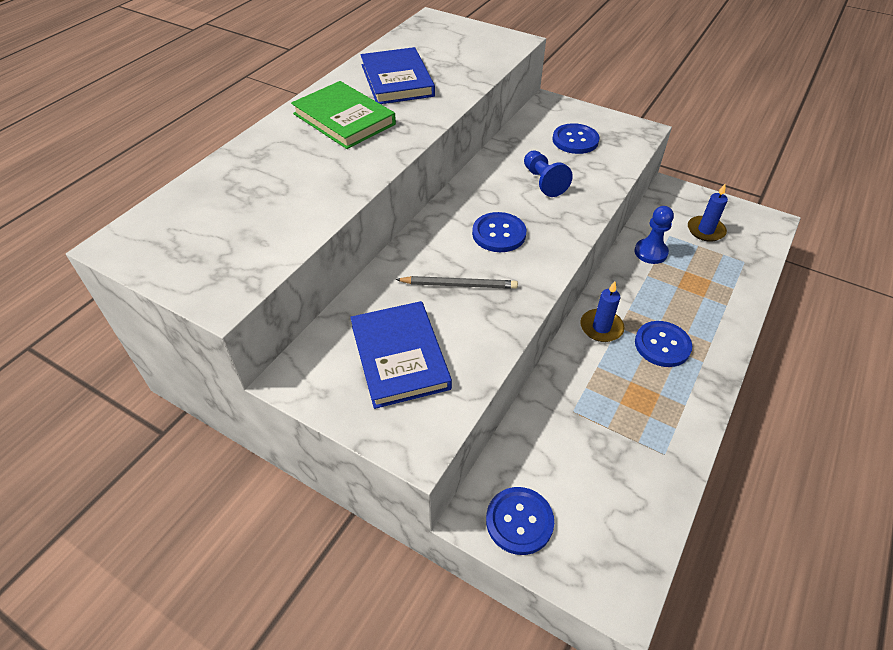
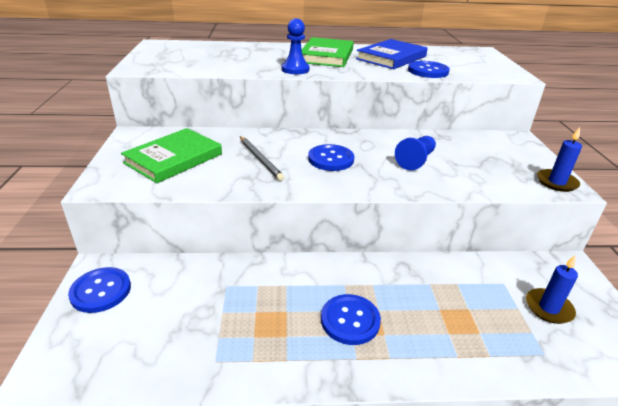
camera: 55 degrees right, 15 degrees down
blue book [350,301,452,409] -> green book [121,128,222,183]
blue button [553,123,600,154] -> blue button moved to [408,61,450,78]
blue candle [580,281,625,342] -> blue candle moved to [537,127,582,192]
blue pawn [634,206,674,264] -> blue pawn moved to [282,18,309,74]

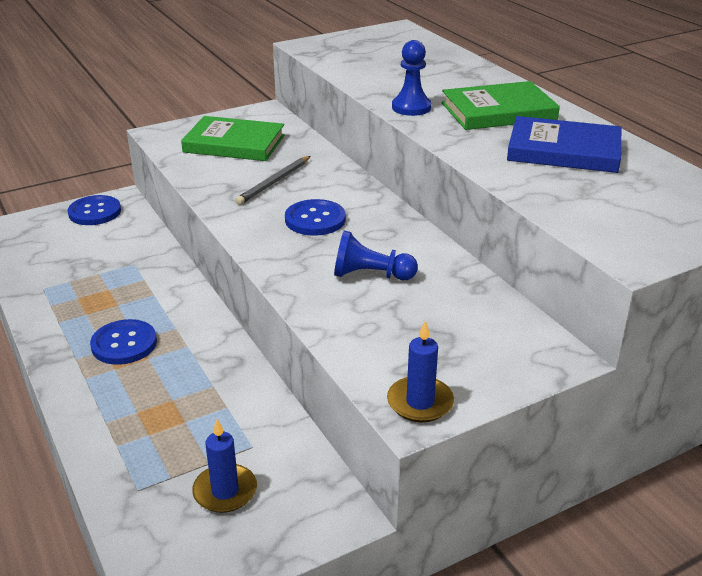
camera: 65 degrees right, 0 degrees up
blue button [408,61,450,78] -> none

